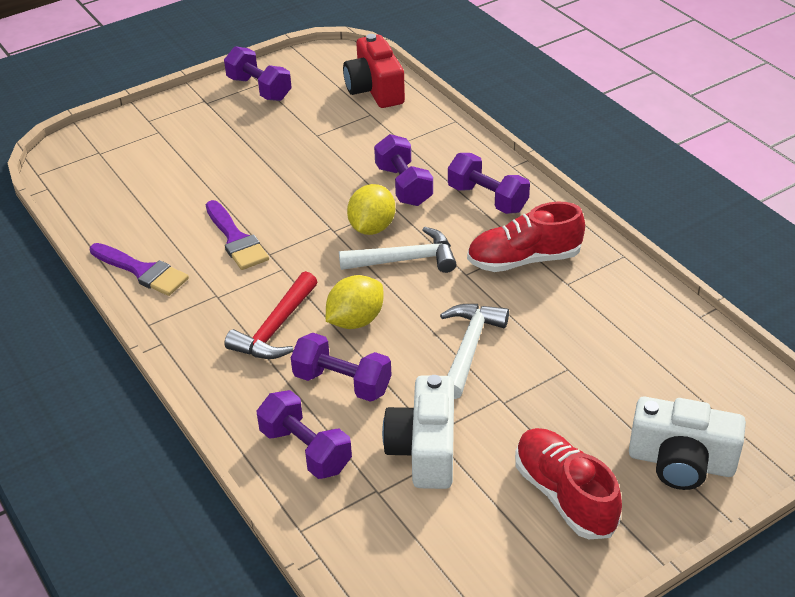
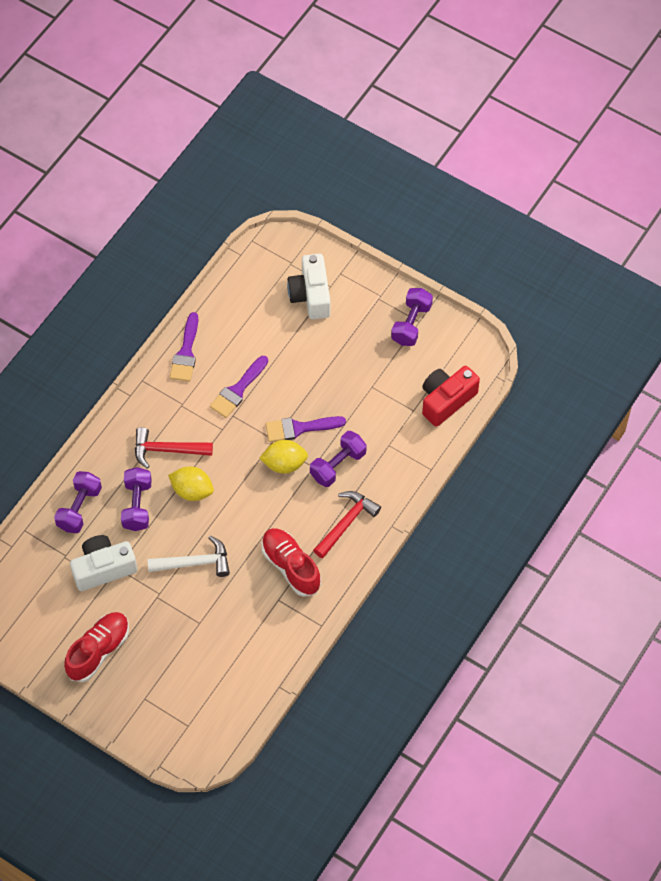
camera: 65 degrees right, 20 degrees up
white hammer [339,227,456,273] -> none
purple dumbbell [448,153,530,214] -> red hammer [313,491,381,558]
white camera [629,397,746,490] -> white camera moved to [287,254,330,319]
none -> purple brush [266,416,346,442]

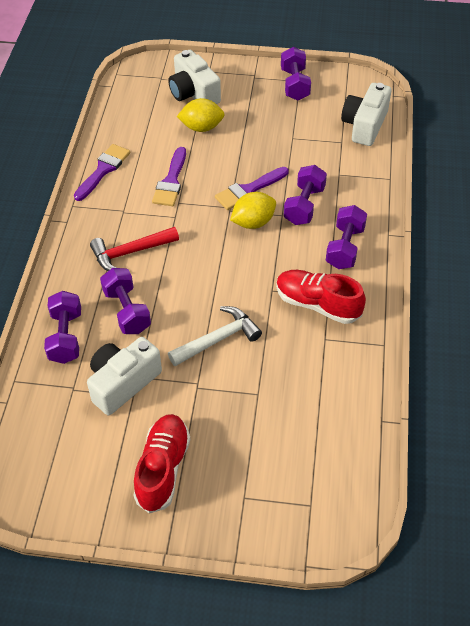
camera: 25 degrees left, 10 degrees down
yellow lemon [168,466,214,501] -> yellow lemon moved to [177,98,225,132]
purple brush [170,312,198,382] -> purple brush turned 135 degrees counterclockwise [74,144,130,201]
red hammer [313,491,381,558] -> purple dumbbell [326,205,367,269]
red camera [422,366,480,427] -> white camera [341,83,391,146]

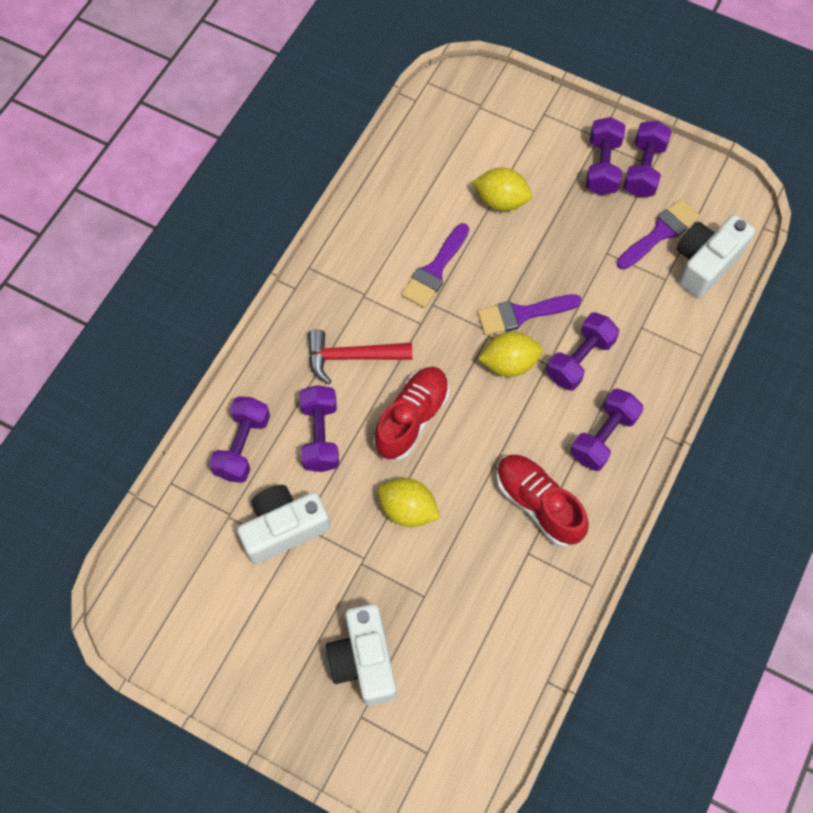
camera: 20 degrees right, 15 degrees up
purple brush [74,144,130,201] -> purple brush moved to [617,199,700,270]
red shoe [134,414,190,513] -> red shoe moved to [373,367,449,461]
white camera [168,50,221,104] -> white camera moved to [326,604,396,705]
white hammer [168,306,262,366] -> yellow lemon [377,478,440,527]
none -> purple dumbbell [586,117,625,195]

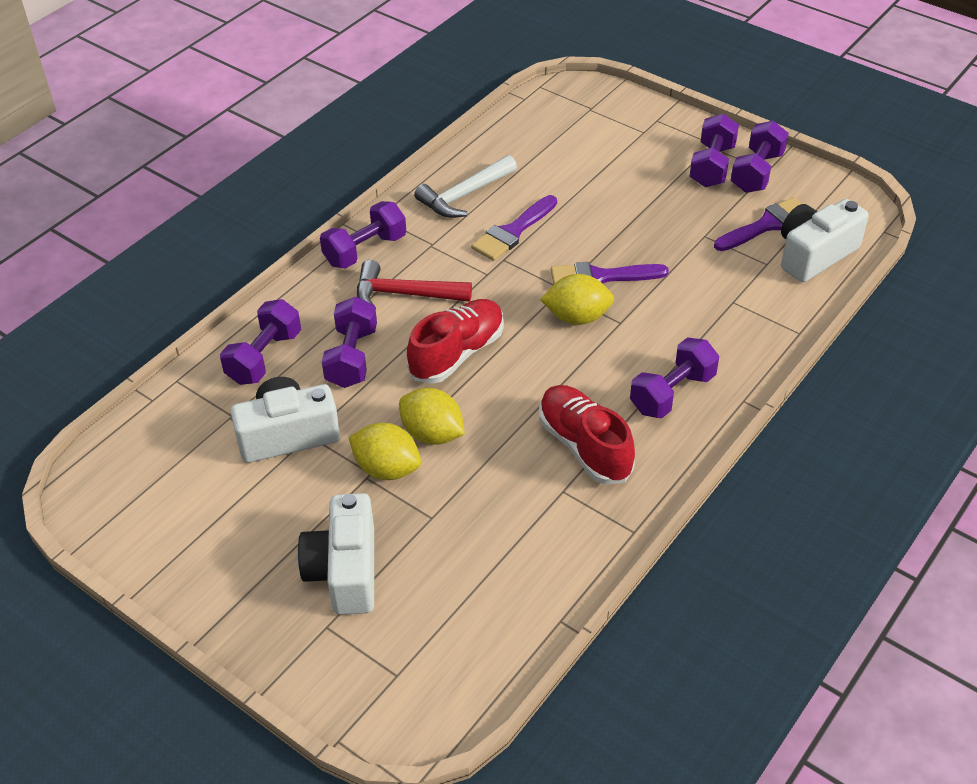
camera: 10 degrees right, 20 degrees down
yellow lemon [472,168,532,211] -> yellow lemon moved to [349,423,421,480]
purple dumbbell [546,312,619,391] -> purple dumbbell moved to [320,201,406,269]
none -> white hammer [414,155,517,218]

